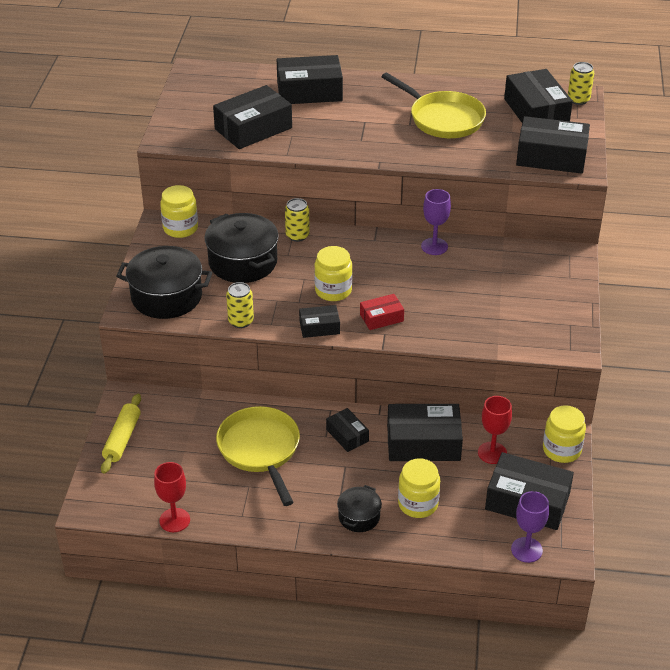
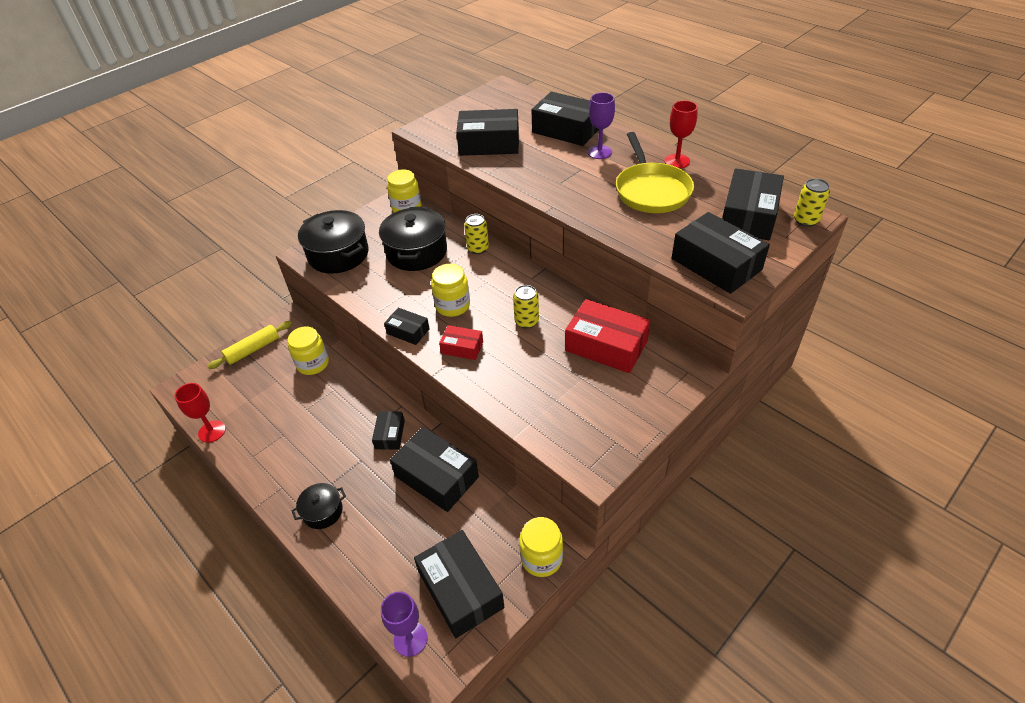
camera: 40 degrees right, 5 degrees up
yellow pan [216,406,300,506] -> none
yellow can [226,282,254,328] -> yellow can moved to [513,285,539,329]
yellow jar [398,458,440,518] -> yellow jar moved to [288,326,329,375]
purple goblet [421,189,451,255] -> purple goblet moved to [587,92,615,159]
red goblet [478,396,512,464] -> red goblet moved to [664,100,698,169]
none -> red box [565,299,651,373]

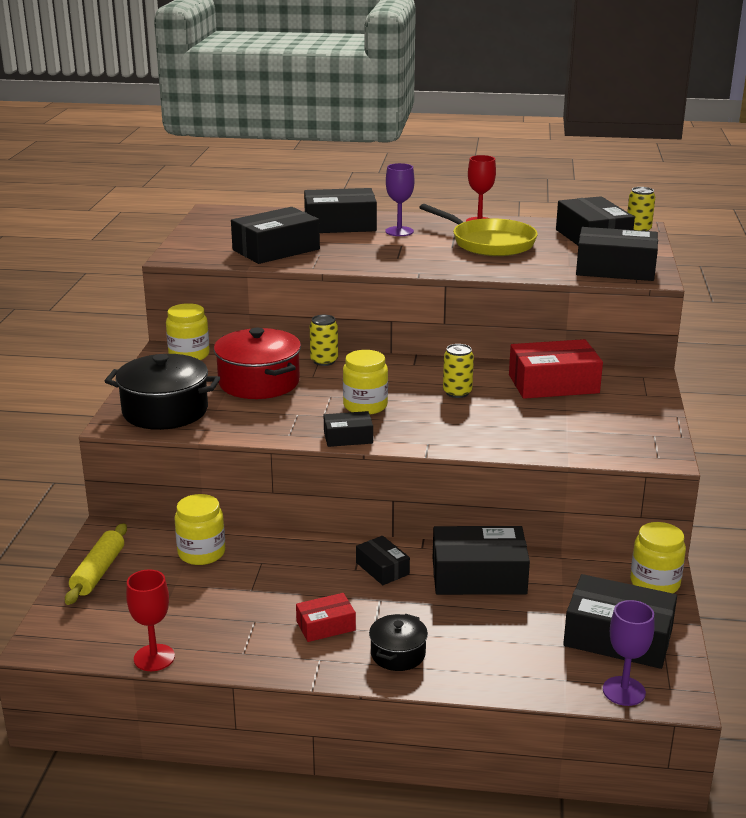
camera: 40 degrees left, 20 degrees down
black pot [379,207,447,271] -> red pot [214,328,301,399]
red box [439,325,483,360] -> red box moved to [296,593,356,642]

